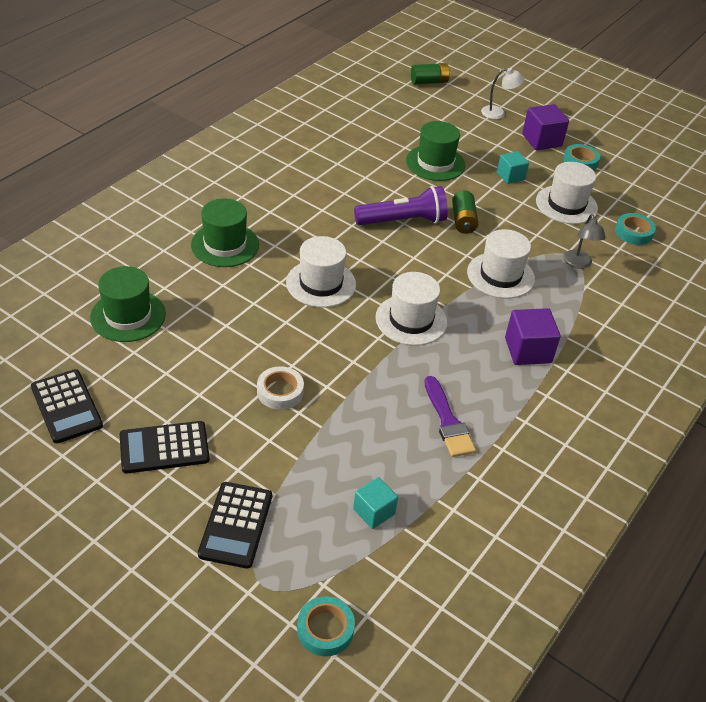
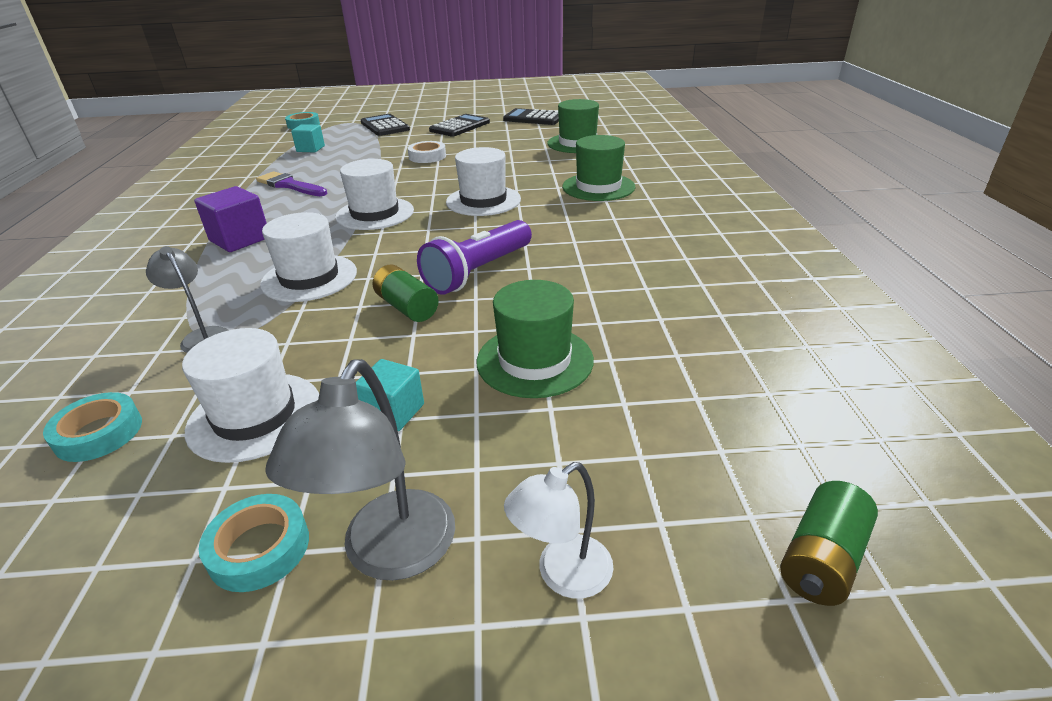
camera: 145 degrees right, 10 degrees down
purple cube [522,104,569,150] -> grey lamp [265,359,455,581]

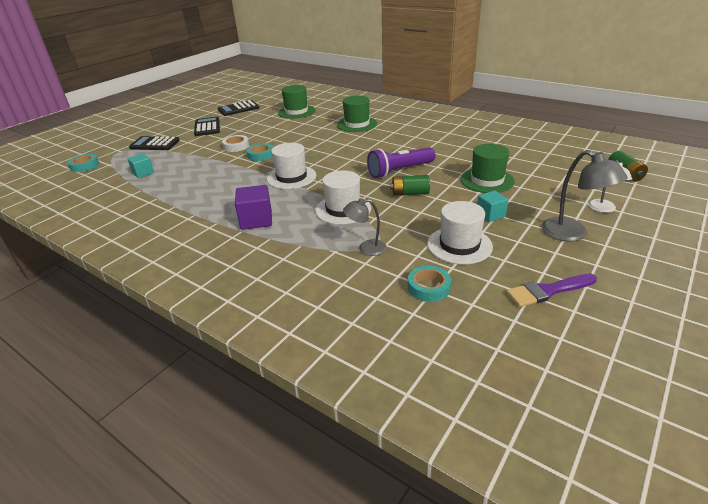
camera: 50 degrees left, 0 degrees up
turquoise tape [199,494,309,592] -> turquoise tape moved to [246,143,273,161]
purple brush [256,171,327,196] -> purple brush moved to [506,273,597,307]
purple flashlight [417,220,532,295] -> purple flashlight turned 75 degrees clockwise [367,147,436,178]
white hat [446,147,521,216] -> none

